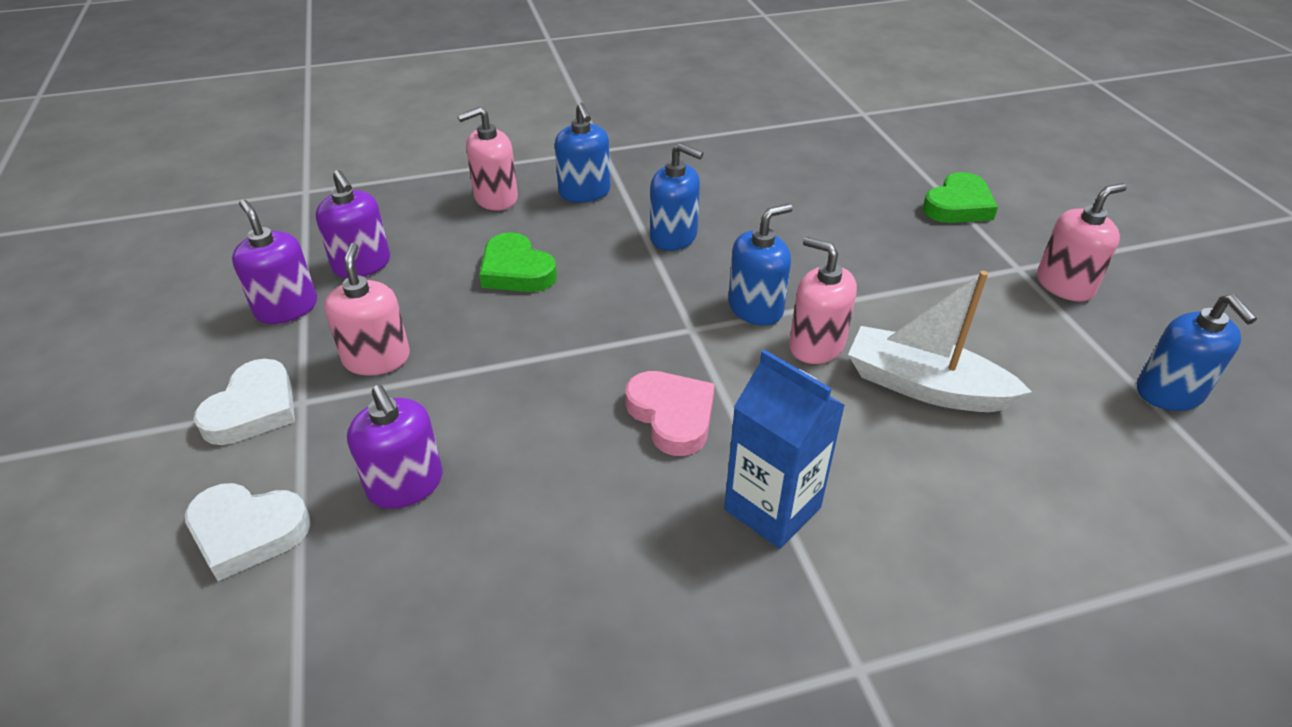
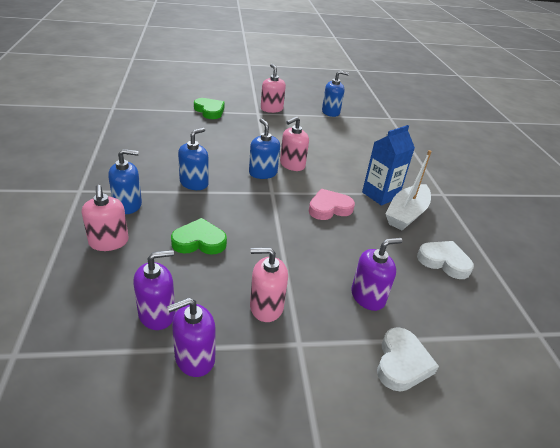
camera: 85 degrees left, 5 degrees down
white heart [194,359,295,445] -> white heart moved to [417,241,474,279]
green heart [479,232,557,292] -> green heart turned 150 degrees counterclockwise [171,218,227,255]
white boat [848,271,1032,412] -> white boat moved to [386,150,432,230]

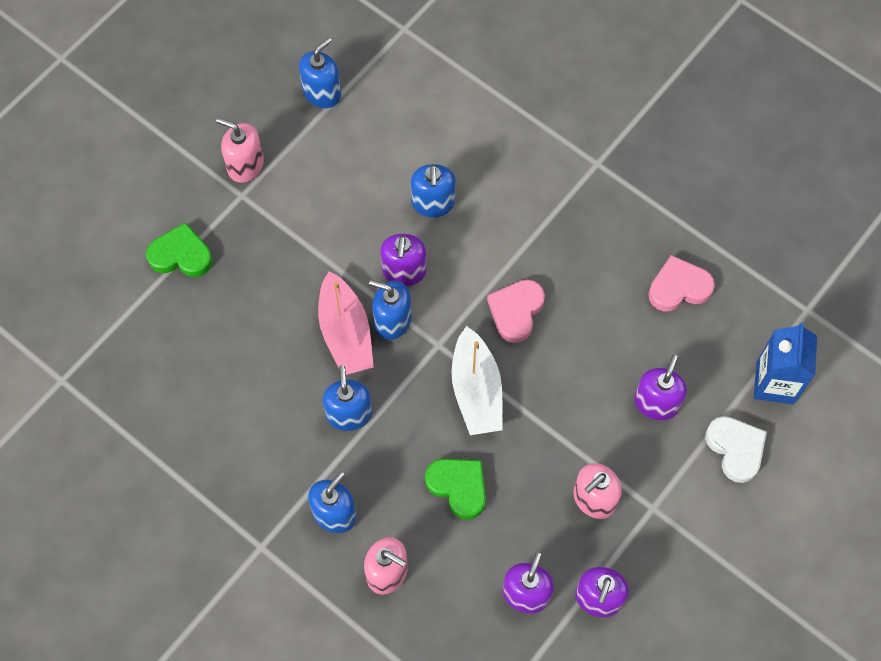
camera: 40 degrees left, 30 degrees up
green heart [171,218,227,255] -> green heart turned 90 degrees clockwise [425,459,486,520]
pink soap dispenser [280,116,309,171] -> purple soap dispenser [380,234,427,286]
blue carton [362,125,415,206] -> blue carton moved to [754,323,817,404]
white boat [386,150,432,230] -> white boat moved to [451,326,503,435]
white heart [417,241,474,279] -> pink heart [648,255,715,311]
none -> pink boat [318,271,374,375]
none -> blue soap dispenser [411,164,456,217]

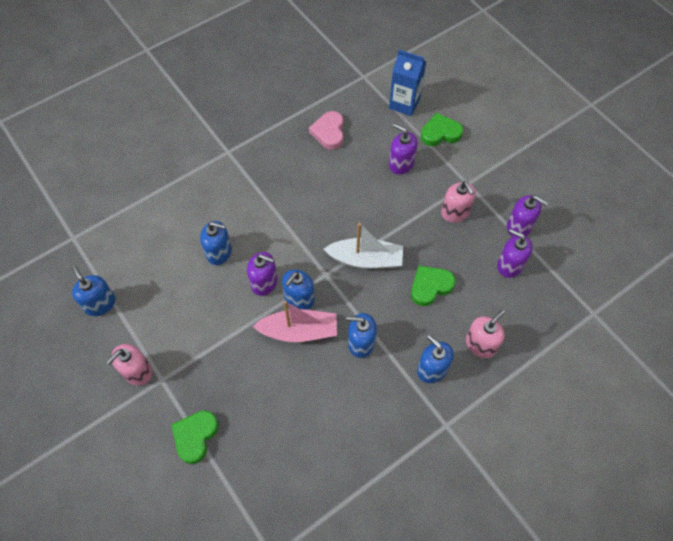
camera: 75 degrees left, 5 degrees down
pink heart [487,280,545,343] -> none
white heart [705,416,767,483] -> green heart [421,113,463,146]

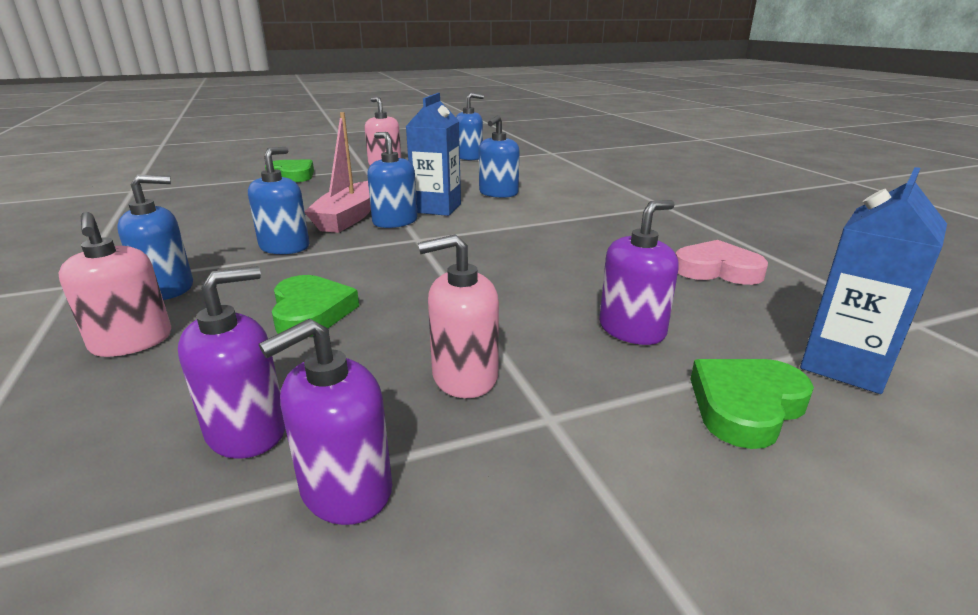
camera: 105 degrees right, 35 degrees down
purple soap dispenser [247,252,278,296] -> blue carton [406,93,461,216]
white boat [324,223,403,269] -> none
green heart [421,113,463,146] -> green heart turned 135 degrees counterclockwise [691,359,814,449]

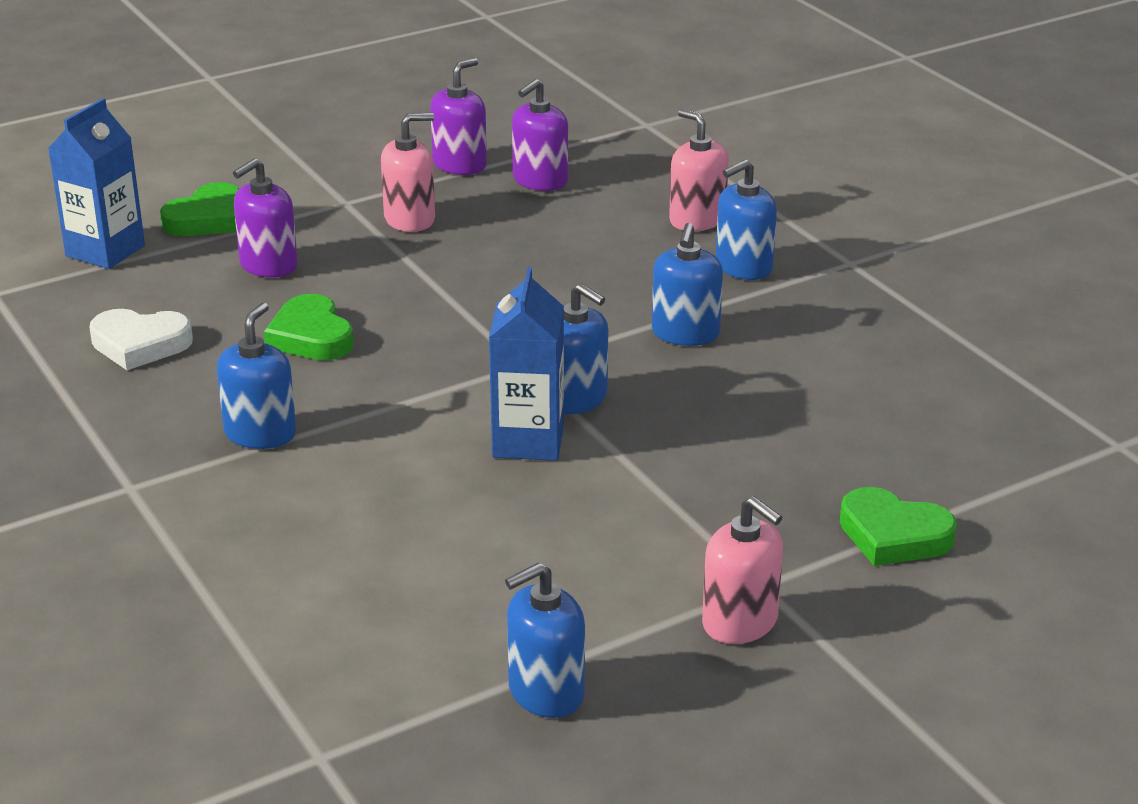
camera: 170 degrees right, 5 degrees up
green heart [272,275,359,337] -> green heart moved to [264,294,354,360]
pink boat [305,112,371,233] -> none
blue soap dispenser [479,115,519,198] -> blue soap dispenser moved to [217,302,296,449]
pink heart [676,240,768,285] -> white heart [89,309,193,370]

